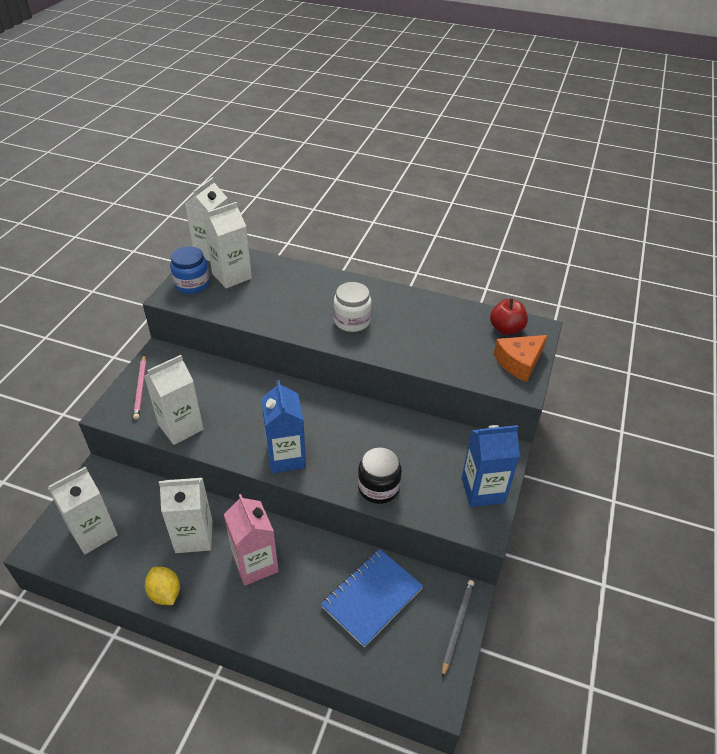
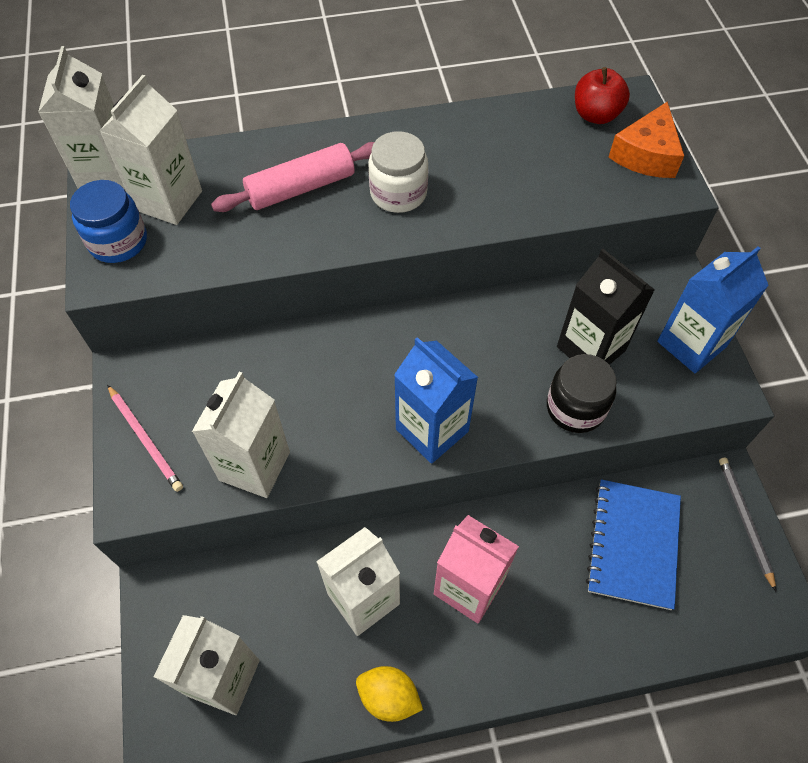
camera: 30 degrees left, 15 degrees up
none -> pink rolling pin [211,142,374,212]
none -> black carton [557,249,655,365]

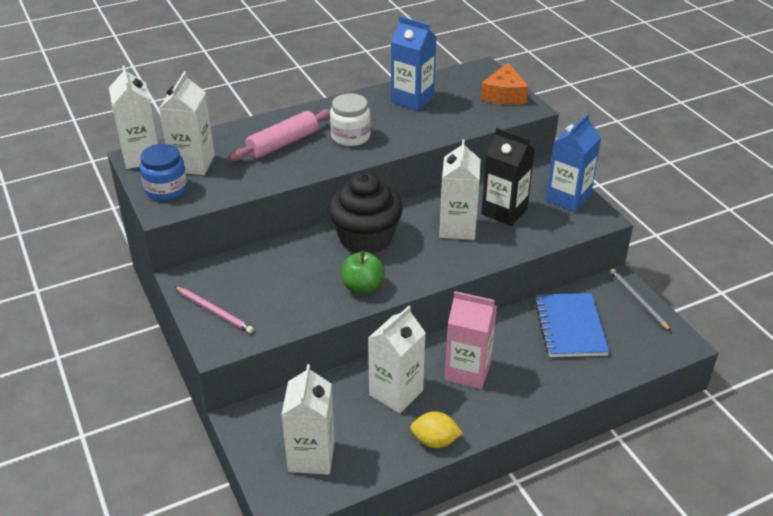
camera: 15 degrees left, 20 degrees down
white carton [192,372,290,498] -> white carton moved to [439,139,481,240]
blue carton [394,337,478,464] -> blue carton moved to [391,16,436,111]
black jar [547,354,616,433] -> none
red apple [575,67,630,124] -> none
none -> black cupcake [328,172,403,254]
none -> green apple [341,251,385,294]

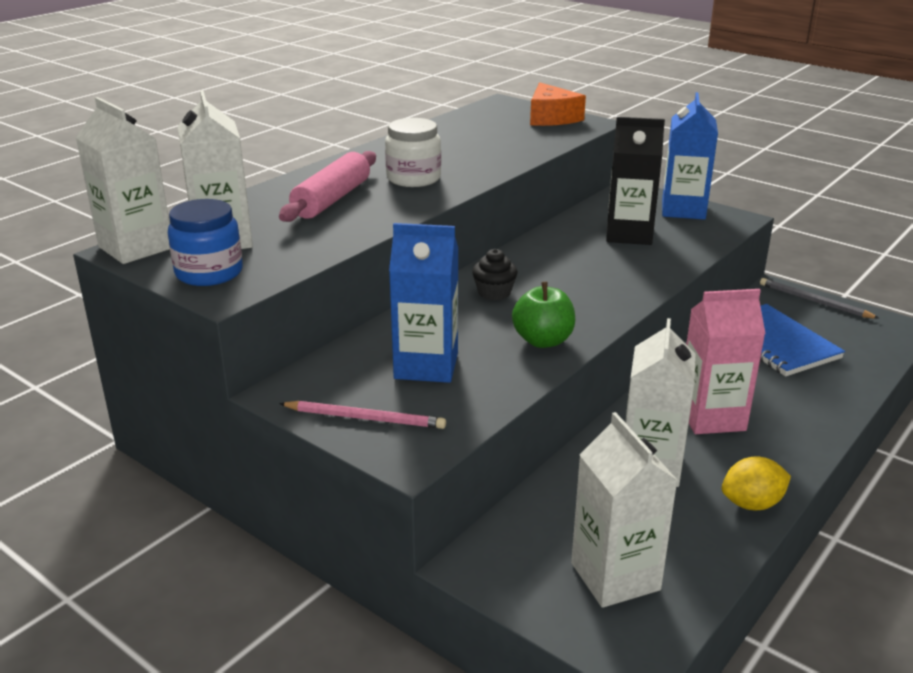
camera: 25 degrees left, 10 degrees down
black cupcake [328,172,403,254] -> black cupcake [472,249,518,300], size x0.44
blue carton [391,16,436,111] -> blue carton moved to [389,223,458,383]
white carton [439,139,481,240] -> none

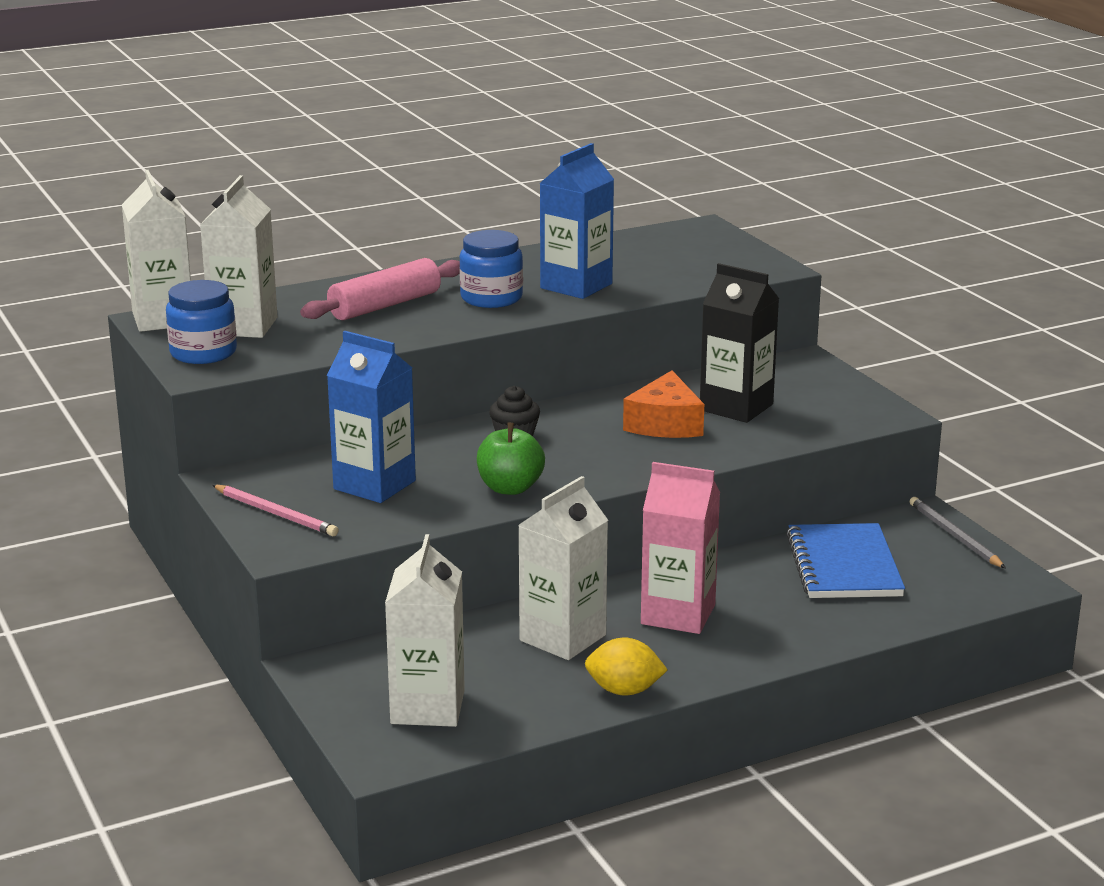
camera: 25 degrees right, 5 degrees down
white jar [385,118,441,187] -> blue jar [459,230,523,308]
orange cheese [530,82,586,126] -> orange cheese moved to [623,370,704,438]
blue carton [662,92,718,220] -> blue carton moved to [540,143,614,299]

